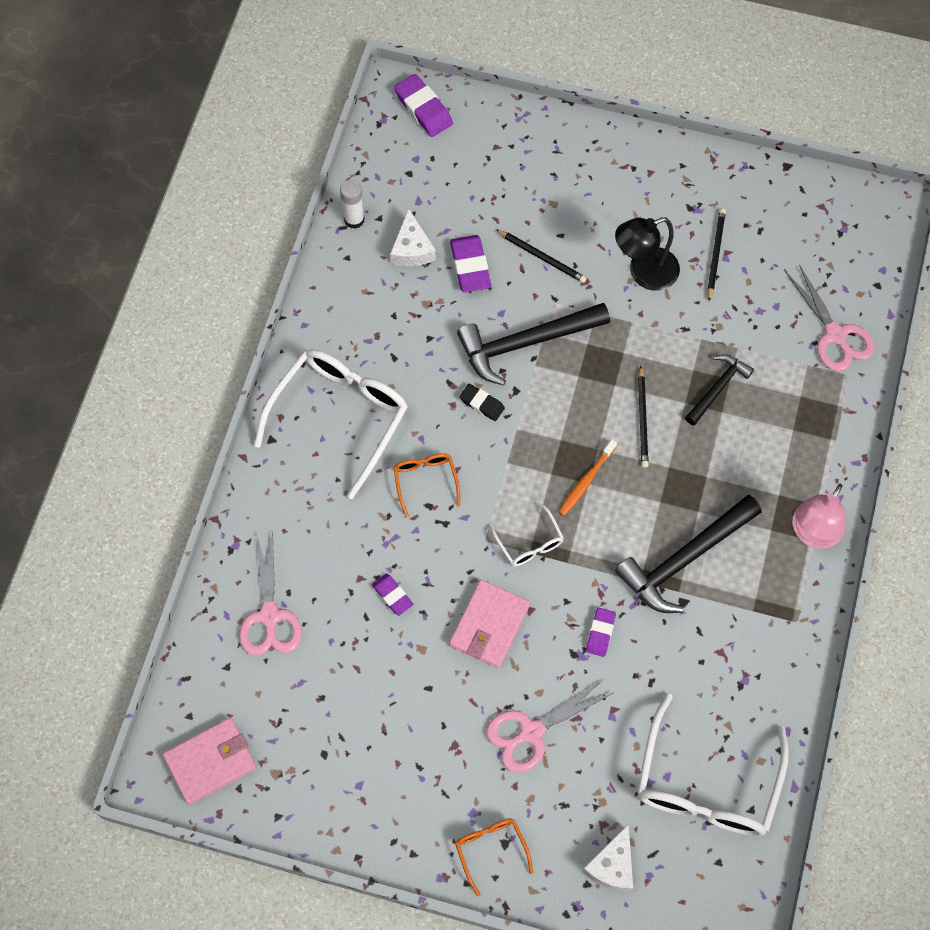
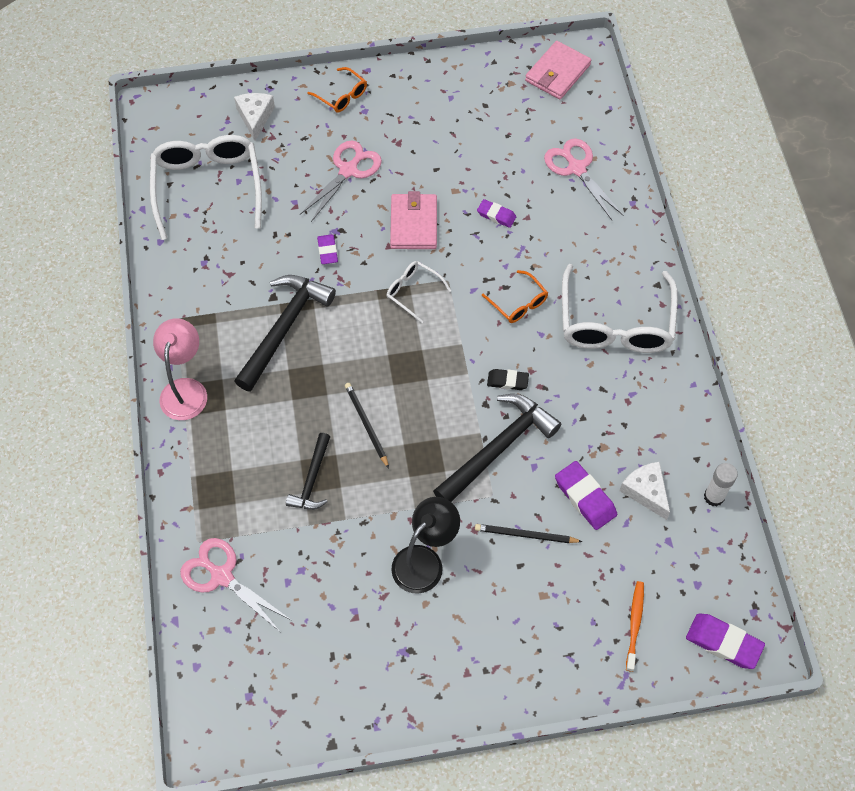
camera: 155 degrees right, 5 degrees down
orange toothbrush [559,440,617,516] -> orange toothbrush moved to [626,581,644,672]
black pencil [707,208,726,301] -> none

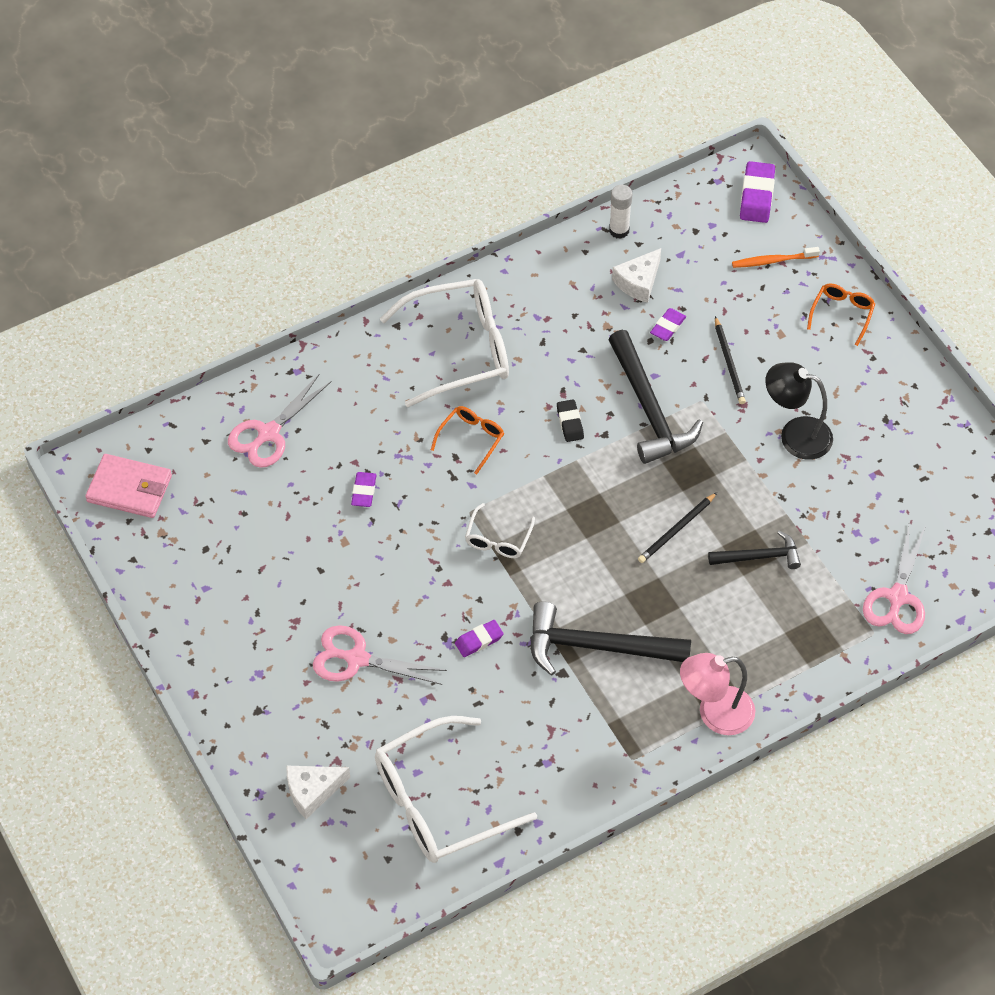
camera: 110 degrees left, 5 degrees down
orange glasses [308,67,367,112] -> orange glasses moved to [807,284,876,346]
pink wallet [390,191,437,249] -> none
black hammer [433,394,562,502] -> black hammer turned 135 degrees counterclockwise [608,330,703,464]
purple eraser [555,461,617,530] -> purple eraser [650,308,686,341], size x0.62

